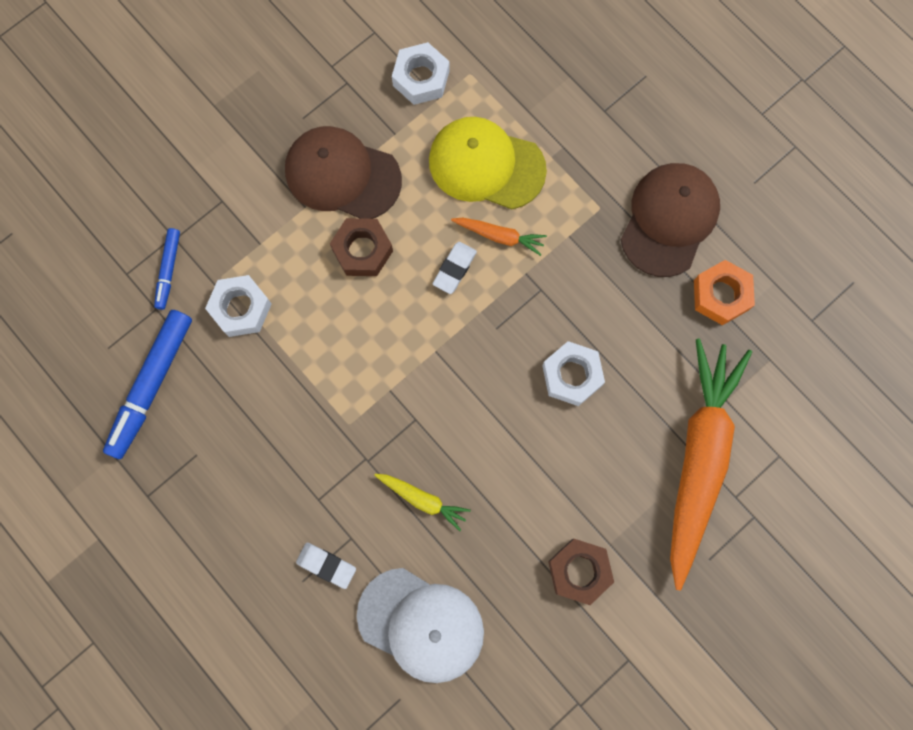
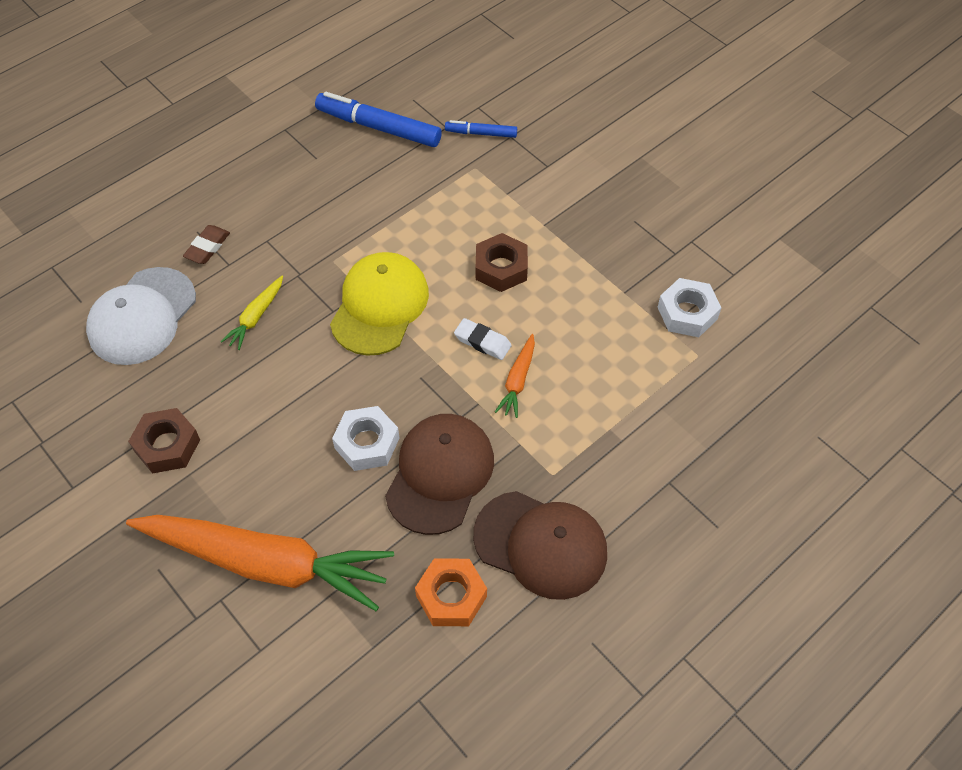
camera: 90 degrees right, 20 degrees down
white nut [205,275,272,337] -> none
brown cap [285,126,402,219] -> brown cap moved to [385,414,494,535]
white eraser [296,543,356,589] -> brown eraser [183,225,230,264]
yellow cap [429,117,547,209] -> yellow cap moved to [330,252,429,356]

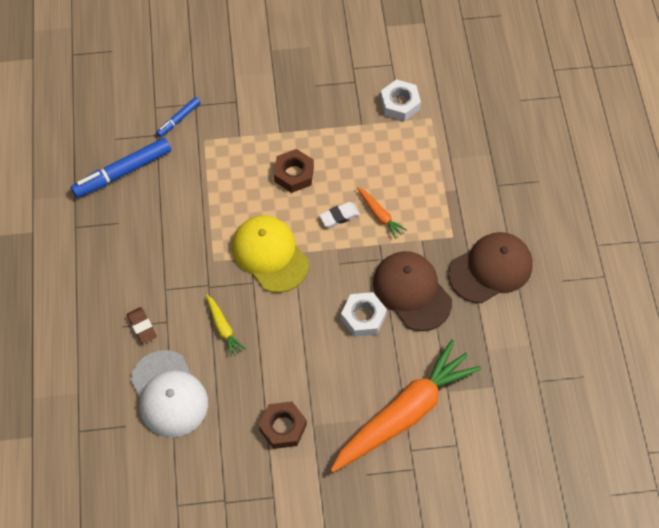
camera: 55 degrees left, 5 degrees up
orange nut [415,558,487,626] -> none

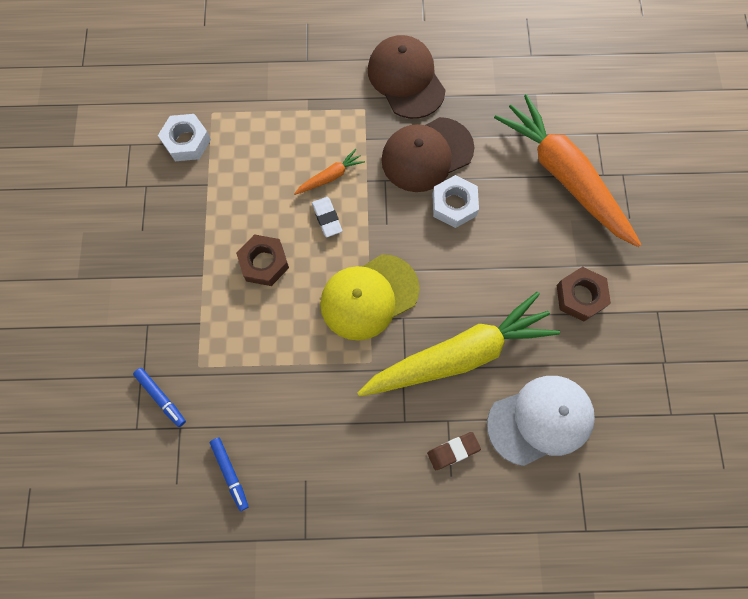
camera: 85 degrees left, 10 degrees up
blue marker [71,138,171,198] -> blue marker [210,438,249,511], size x0.54
yellow carrot [206,294,245,357] -> yellow carrot [358,292,560,397], size x2.45

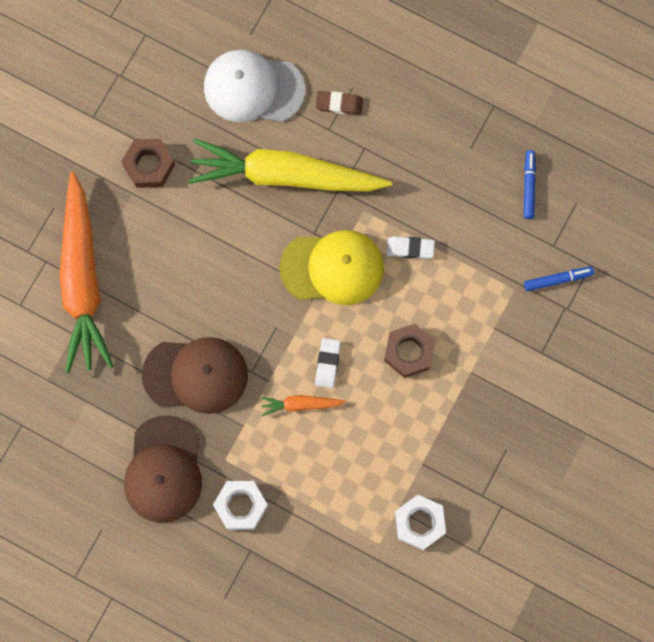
camera: 150 degrees left, 5 degrees up
blue marker [133,368,186,427] -> blue marker turned 90 degrees clockwise [524,267,594,291]
white nut [432,175,479,228] -> white nut moved to [213,481,268,530]
none -> white eraser [386,236,435,259]

